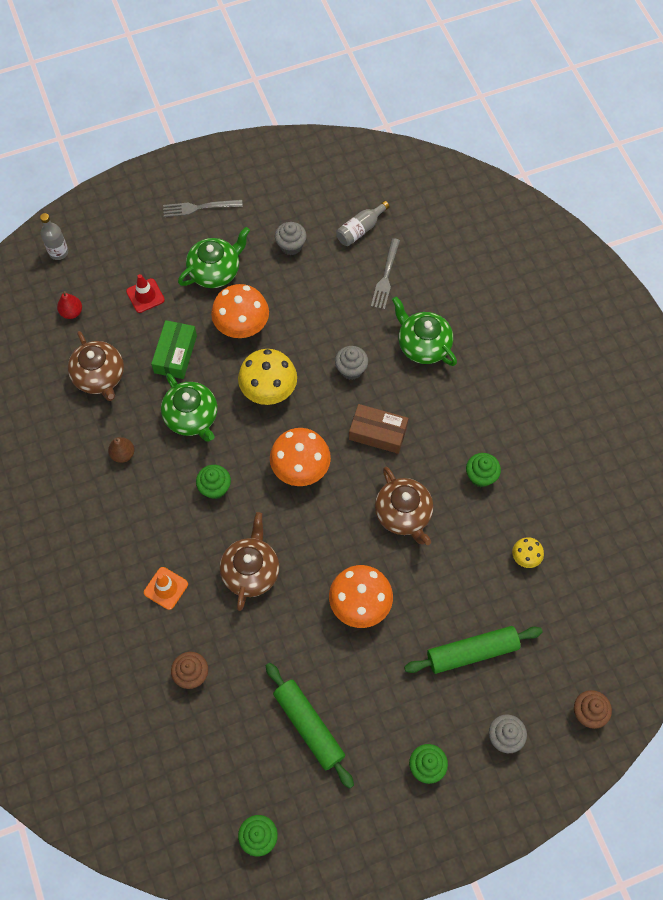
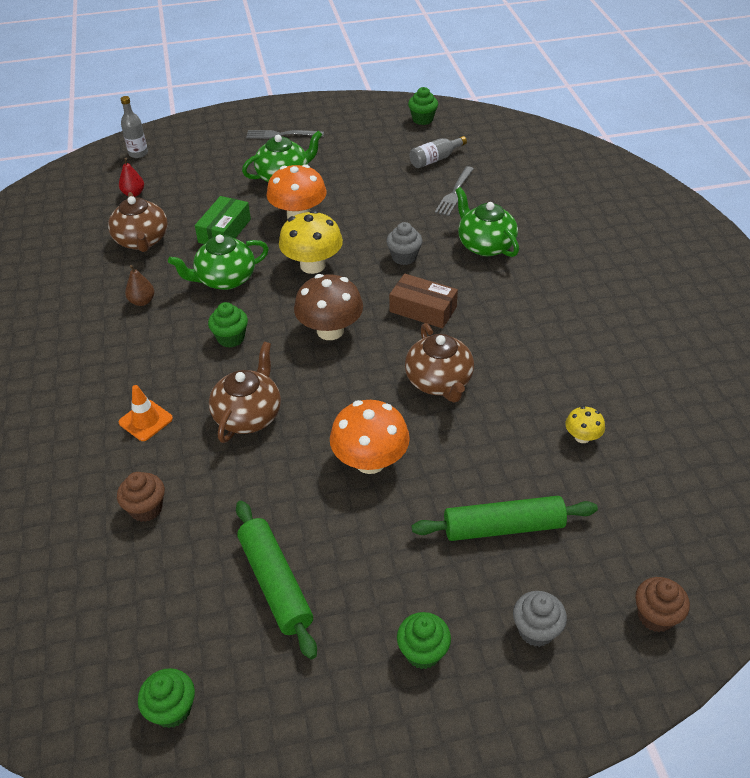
camera: 10 degrees right, 20 degrees down
red traffic cone [126,274,165,313] -> none
green teapot [161,373,217,442] -> green teapot turned 90 degrees clockwise [168,234,269,290]
orange mushroom [270,428,331,486] -> brown mushroom [294,274,363,340]
grey cupcake [275,222,307,255] -> none
green cupcake [466,453,501,487] -> green cupcake moved to [408,87,438,125]

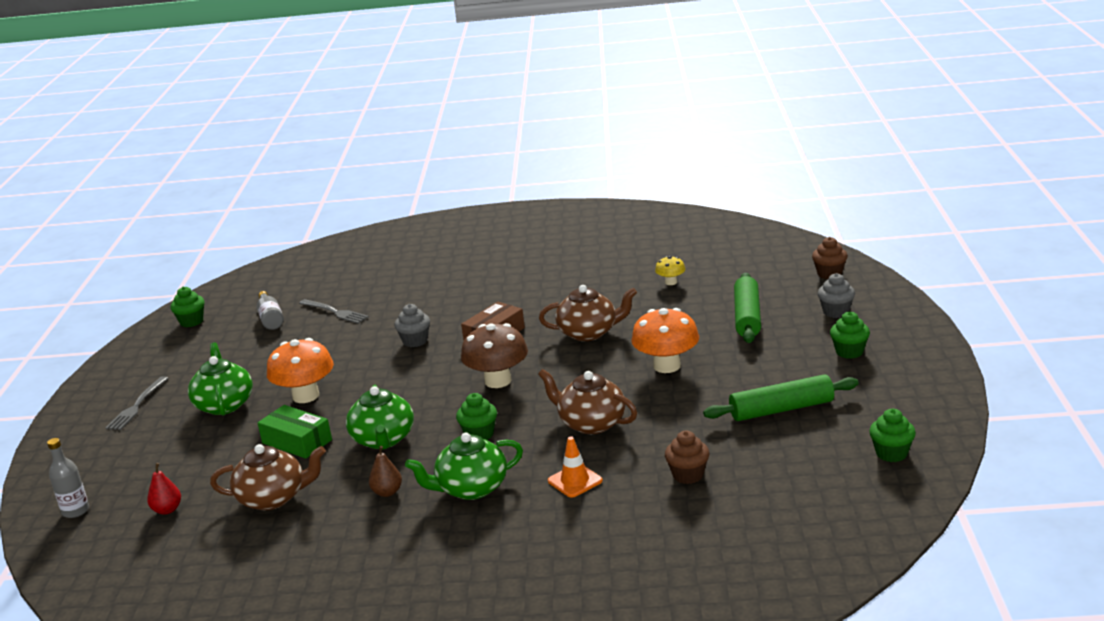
camera: 75 degrees left, 20 degrees down
yellow mushroom [279,210,343,274] -> none
green teapot [455,187,519,257] -> green teapot moved to [405,433,523,500]

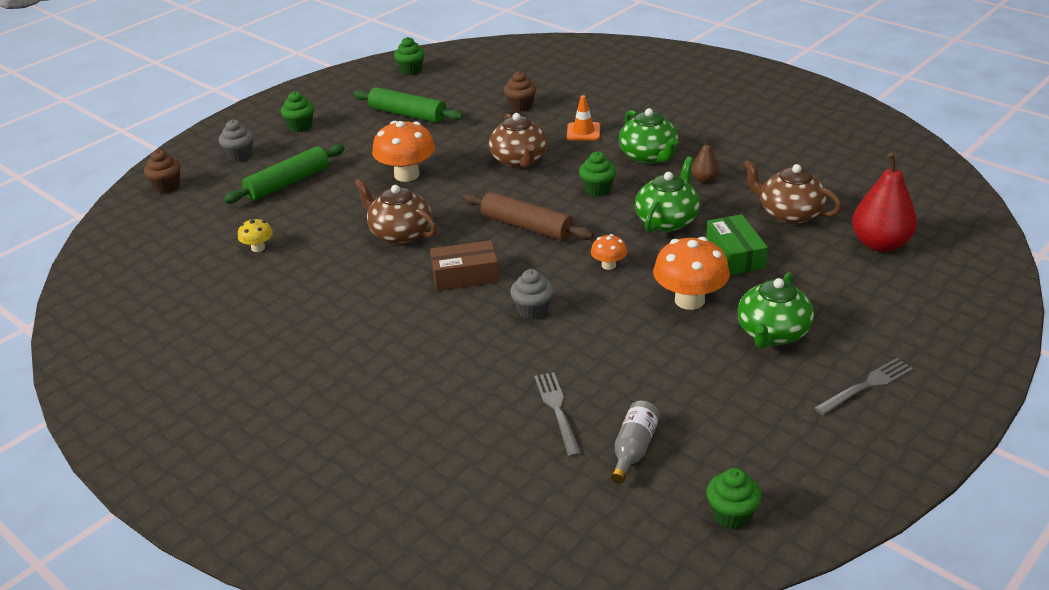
camera: 140 degrees left, 10 degrees up
grey bottle [47,438,89,518] -> none
red pear [147,463,181,515] -> red pear [852,153,917,252], size x1.99
green teapot [405,433,523,500] -> green teapot turned 45 degrees clockwise [619,108,678,164]
brown mushroom [461,323,528,388] -> brown rolling pin [463,192,594,241]
none -> orange mushroom [591,234,627,270]

